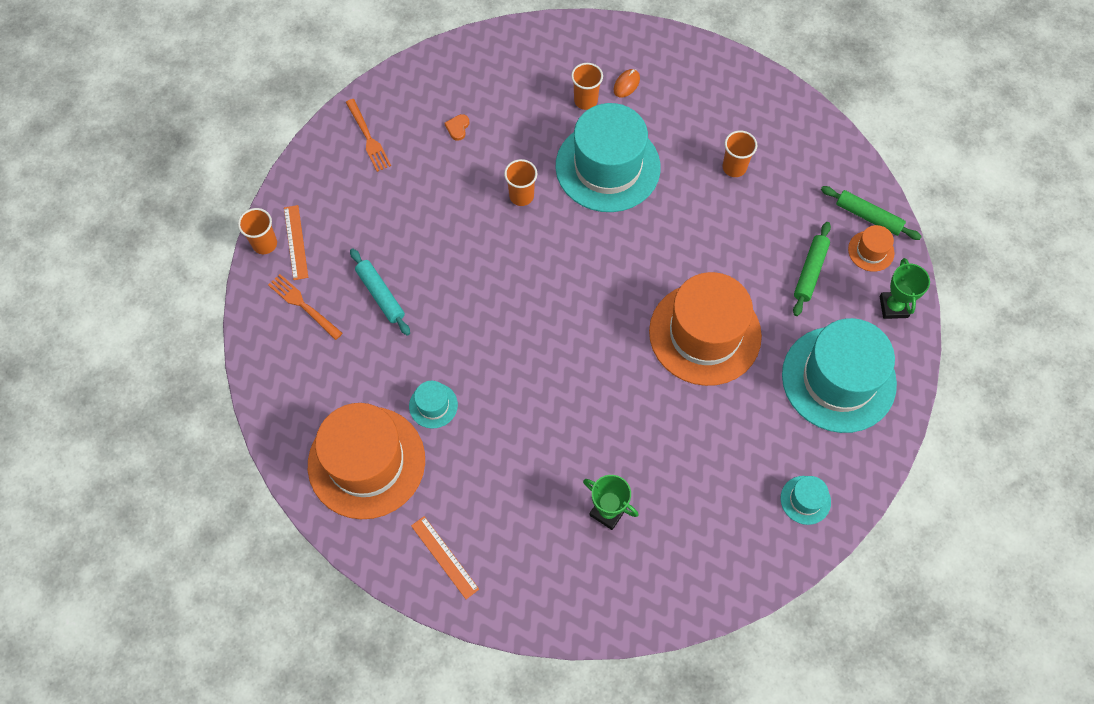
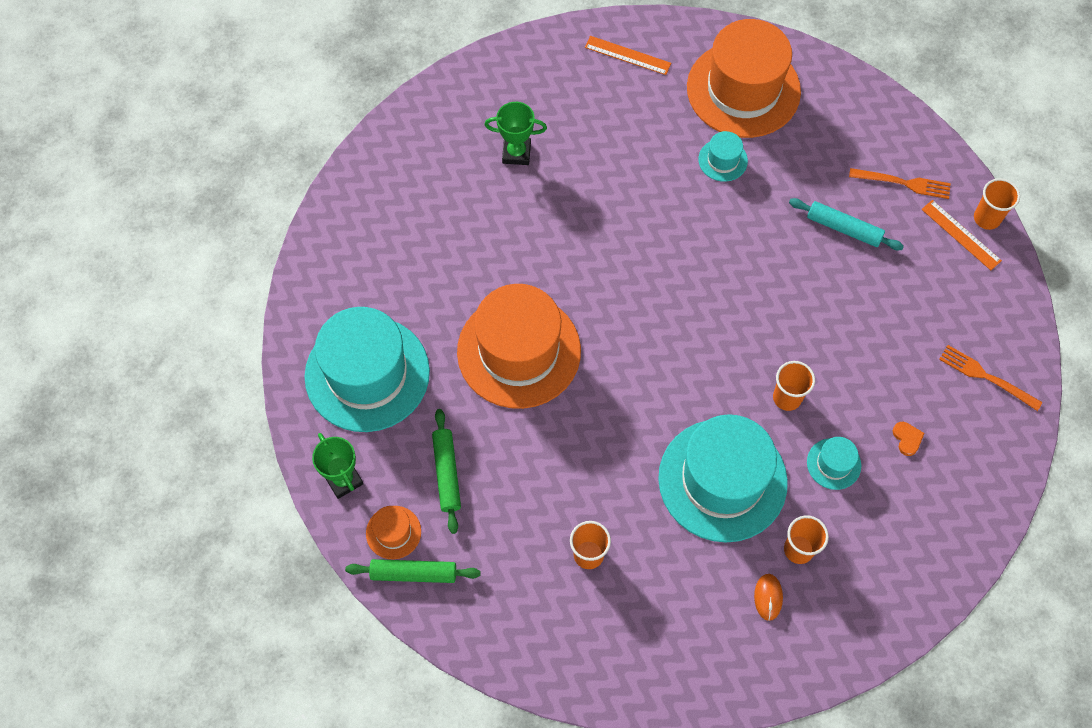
camera: 150 degrees right, 0 degrees up
turquoise hat [781,476,831,525] -> turquoise hat moved to [807,437,861,490]

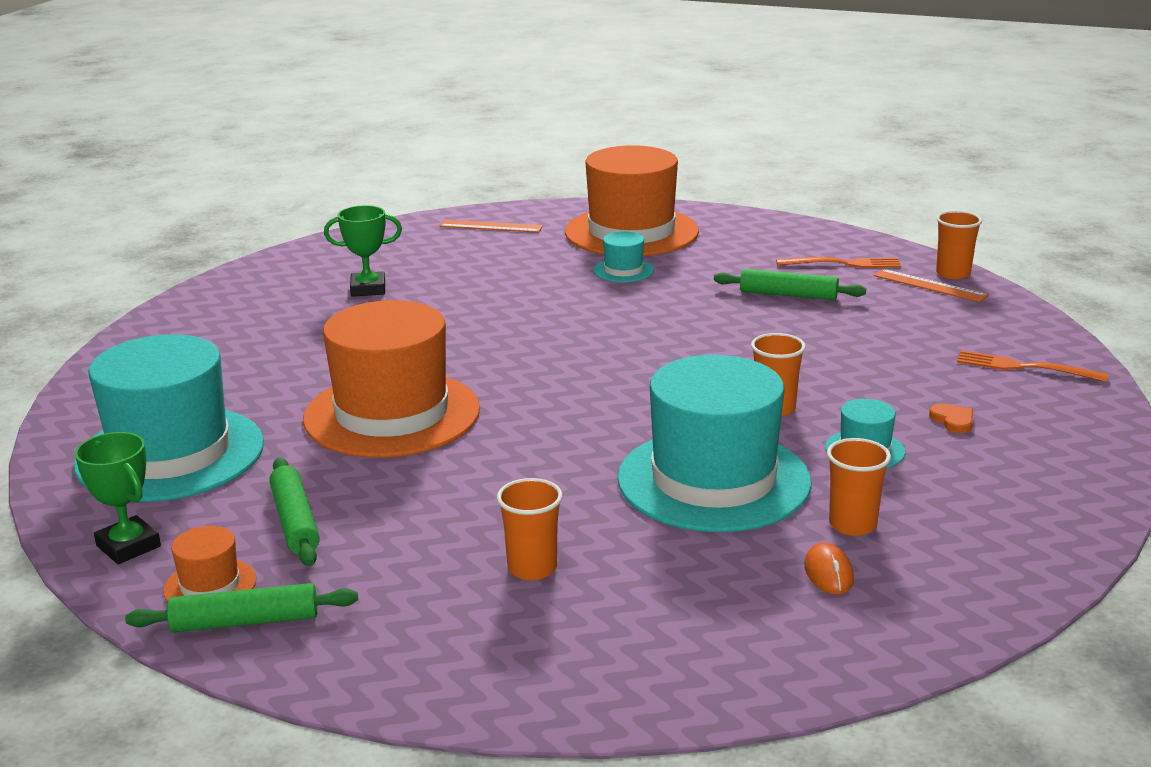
camera: 10 degrees left, 40 degrees down
turquoise rolling pin [789,198,904,250] -> green rolling pin [714,269,866,300]

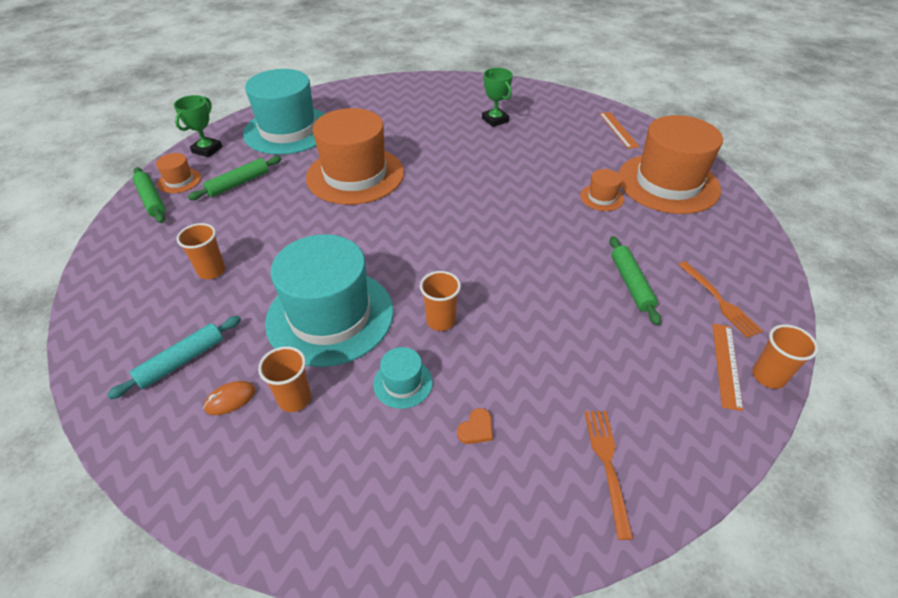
camera: 65 degrees right, 20 degrees up
turquoise hat [593,232,654,282] -> orange hat [580,169,624,211]
none -> turquoise rolling pin [107,316,241,399]

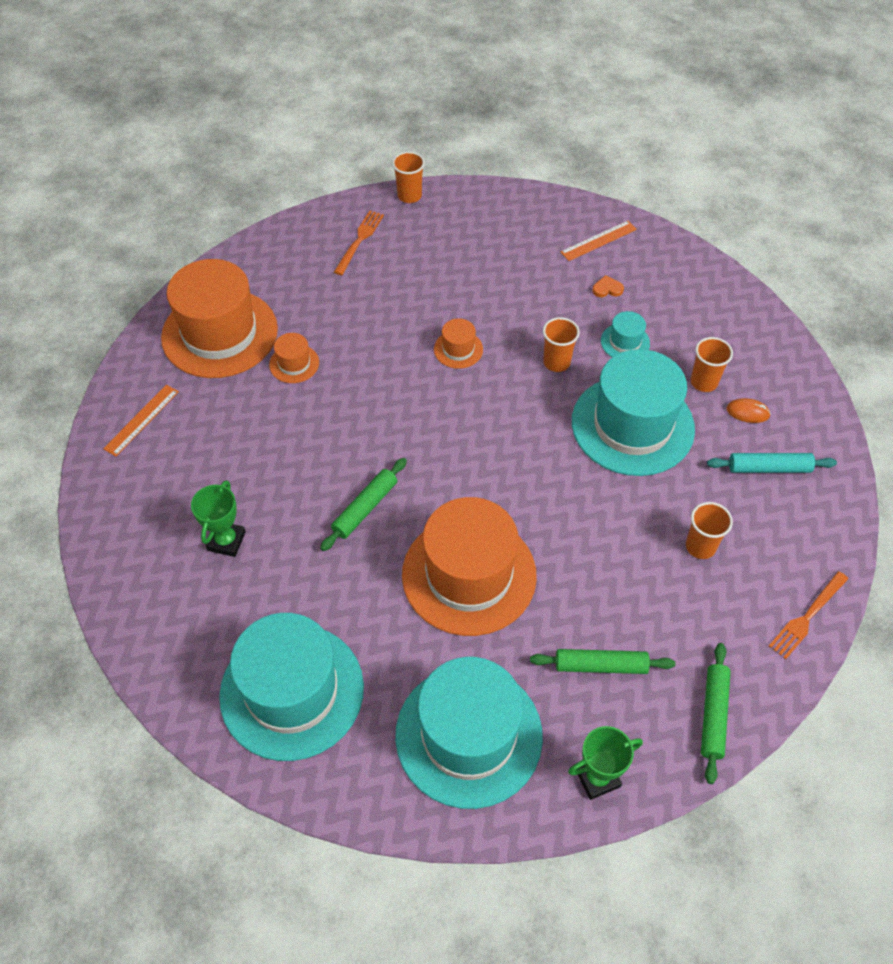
camera: 135 degrees left, 10 degrees up
orange hat [156,153,201,193] -> orange hat moved to [434,318,483,369]
orange fork [584,411,633,540] -> orange fork moved to [769,571,848,659]
green rolling pin [610,236,661,325] -> green rolling pin moved to [320,458,407,551]
orange ruler [712,324,743,411] -> orange ruler moved to [561,221,637,261]
none -> turquoise hat [219,613,364,761]

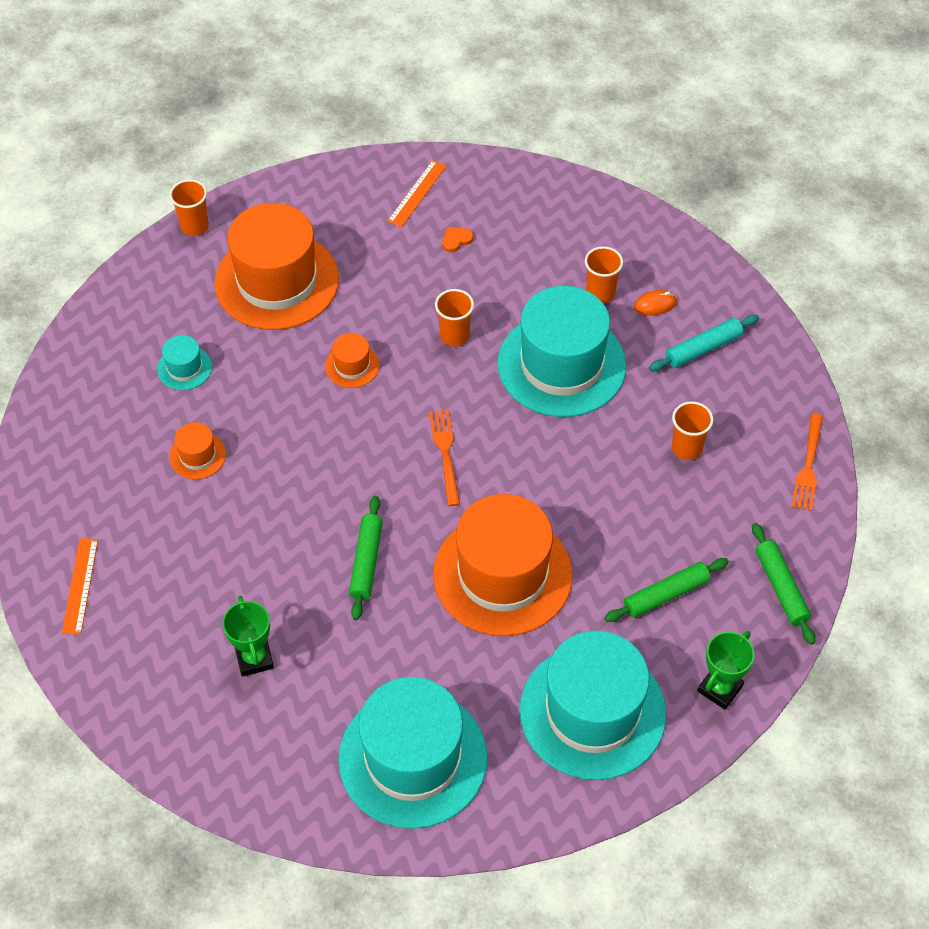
camera: 30 degrees left, 0 degrees up
orange hat [161,259,278,378] -> orange hat moved to [214,203,339,330]
orange fork [334,211,384,275] -> orange fork moved to [429,410,460,506]
turquoise hat [601,311,650,357] -> turquoise hat moved to [157,335,212,390]

